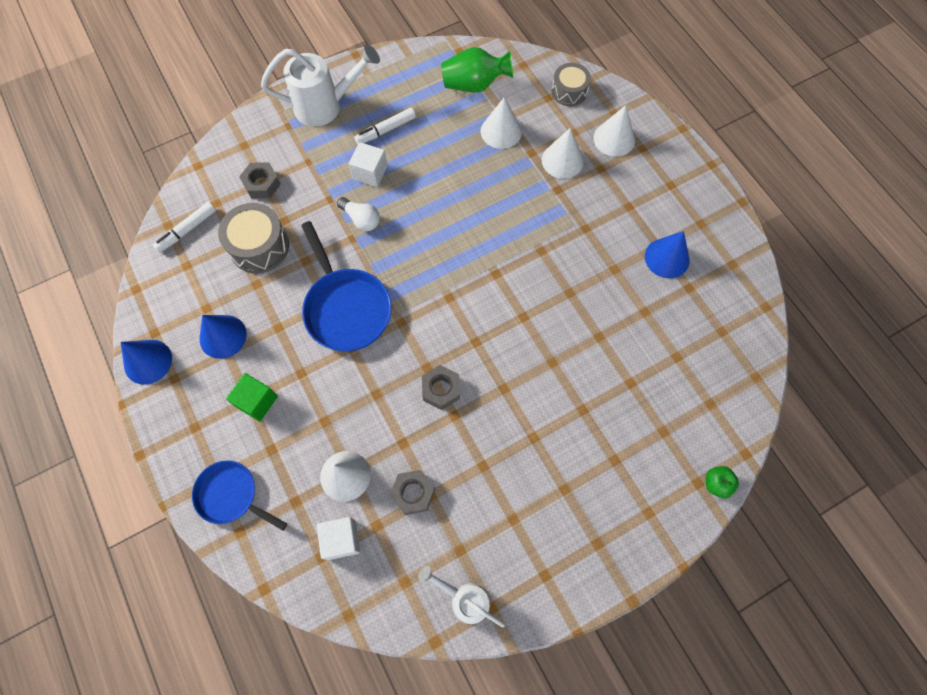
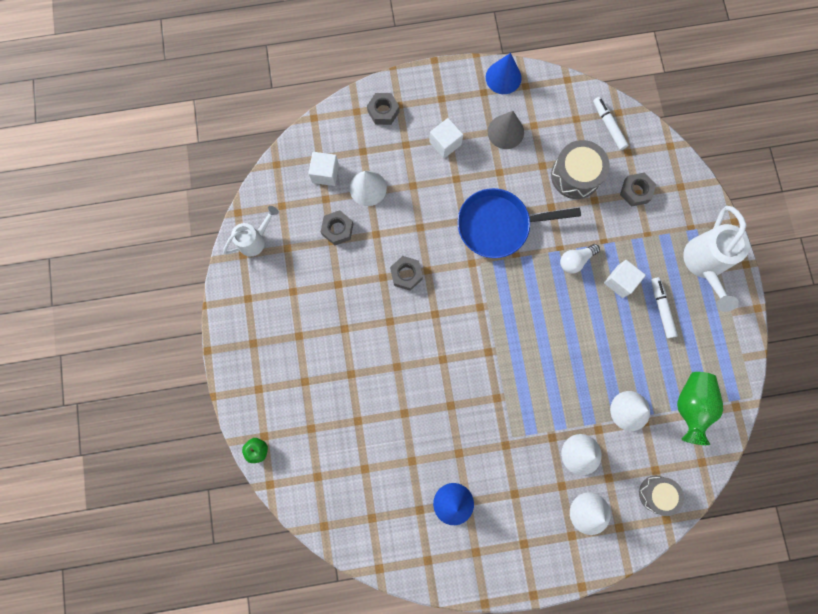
camera: 110 degrees right, 10 degrees up
blue pan [192,461,287,531] -> grey nut [367,93,399,125]
blue cone [200,315,247,359] -> grey cone [488,111,524,149]
green cube [226,373,278,422] -> white cube [429,118,463,158]

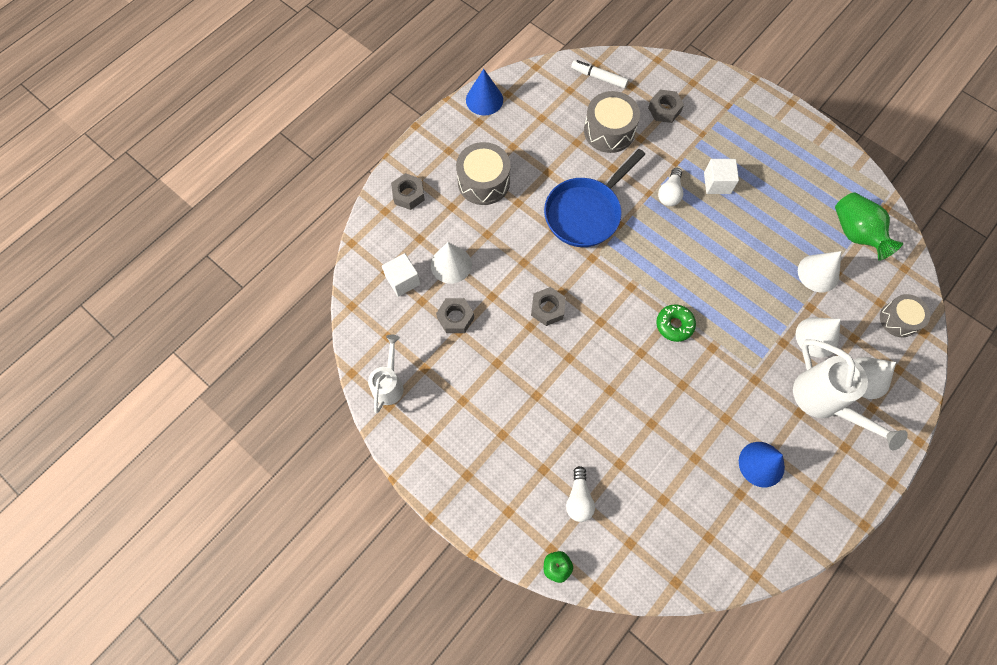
camera: 40 degrees left, 10 degrees down
white cube [429,118,463,158] -> grey drum [456,142,511,205]
grey cone [488,111,524,149] -> none
white marker [651,277,678,338] -> none
white watering can [683,206,750,312] -> white watering can moved to [793,339,908,450]
none -> white light bulb [566,466,595,522]
none -> green donut [656,305,696,342]

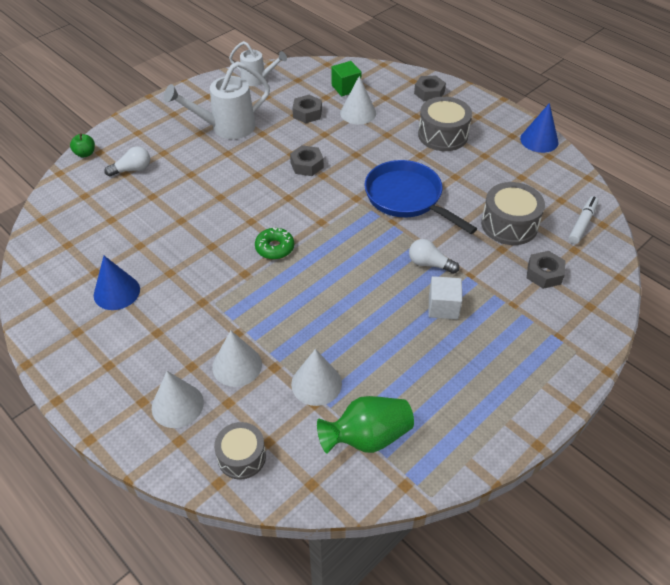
camera: 95 degrees right, 20 degrees down
white cube [382,253,421,297] -> green cube [332,61,361,96]
white light bulb [566,466,595,522] -> white light bulb turned 150 degrees clockwise [104,146,150,177]
white watering can [793,339,908,450] -> white watering can moved to [164,61,270,139]

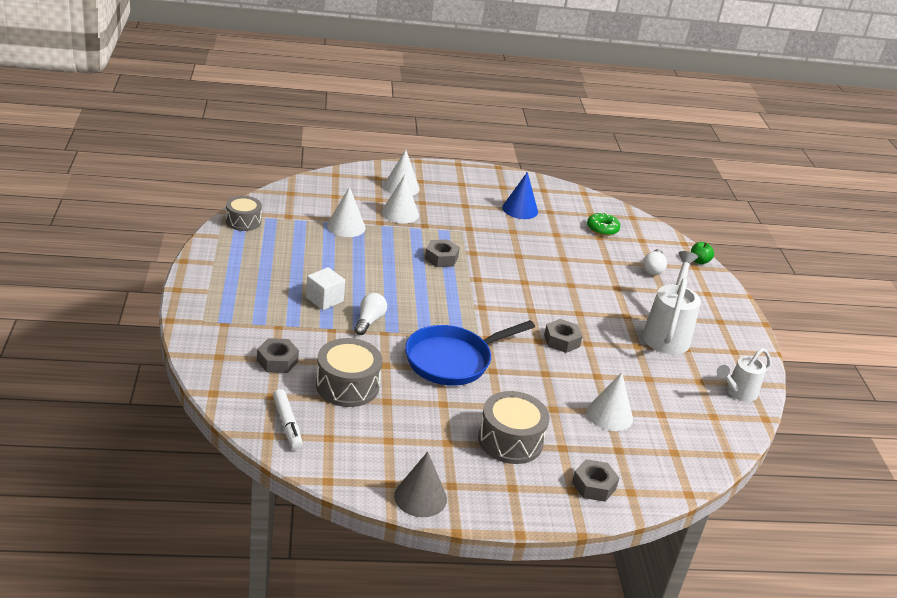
camera: 125 degrees right, 15 degrees down
grey drum [214,422,266,480] -> grey drum moved to [226,196,262,231]
green donut [255,227,294,260] -> green donut moved to [587,212,620,236]
grey nut [292,95,322,123] -> grey nut moved to [425,239,460,267]
green vase [317,396,414,454] -> none
green cube [332,61,361,96] -> none
blue pan [365,160,477,234] -> blue pan turned 150 degrees clockwise [405,320,535,386]
white light bulb [409,239,459,274] -> white light bulb turned 45 degrees counterclockwise [354,293,387,335]
blue cone [520,103,559,153] -> grey cone [394,452,447,517]

